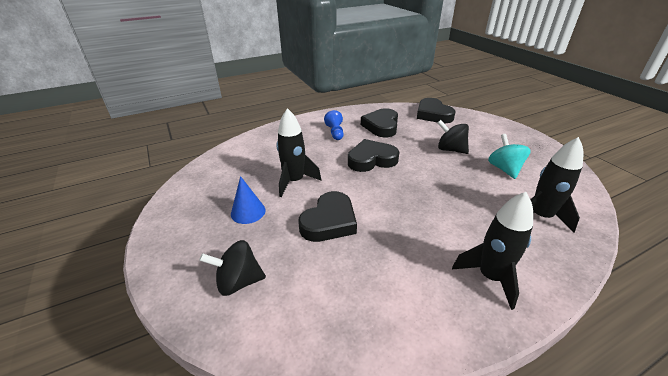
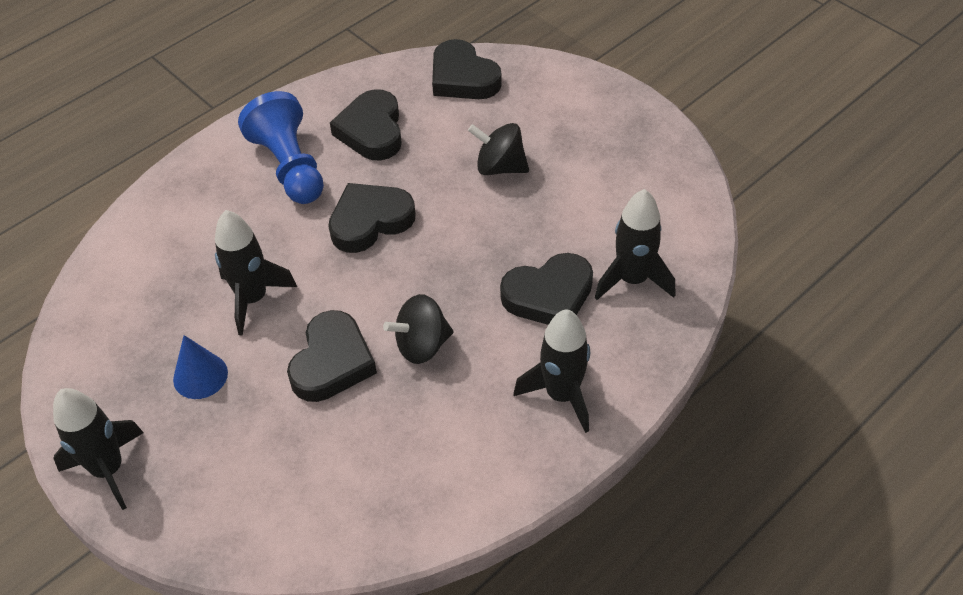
camera: 15 degrees left, 15 degrees up
black spinning top [199,240,266,296] -> black spinning top moved to [383,294,454,364]
blue pawn [324,110,344,140] -> blue pawn [238,91,324,204], size x1.82
turquoise spinning top [488,134,531,179] -> none
none -> black rocket [53,388,144,510]
none -> black heart [500,253,593,325]

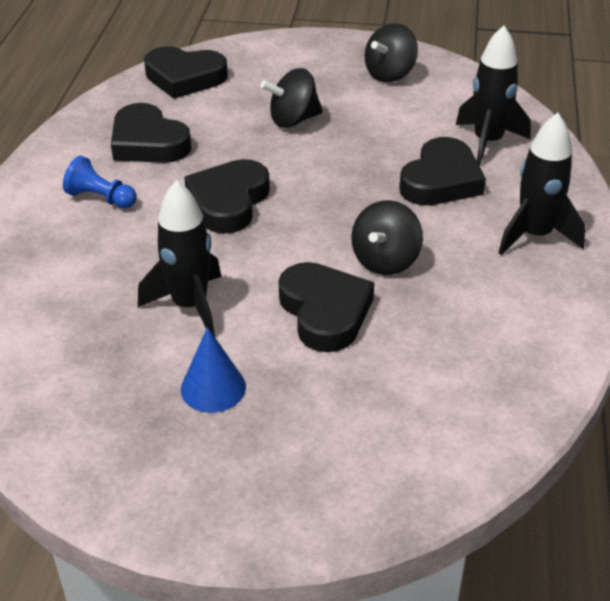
camera: 40 degrees left, 10 degrees down
black rocket [53,388,144,510] -> none
blue pawn [238,91,324,204] -> blue pawn [63,156,137,209], size x0.55
none -> black spinning top [364,23,418,82]

